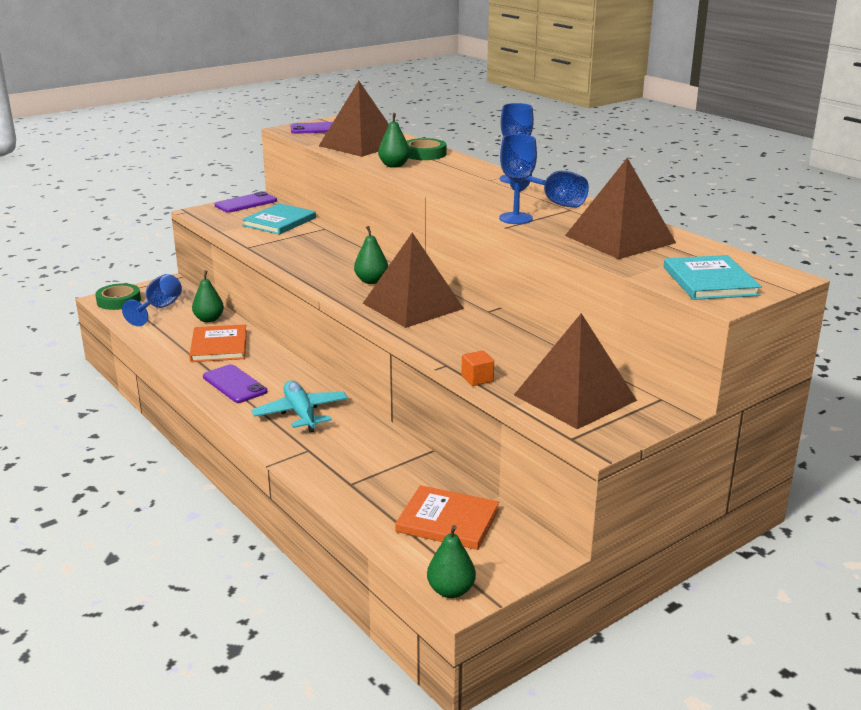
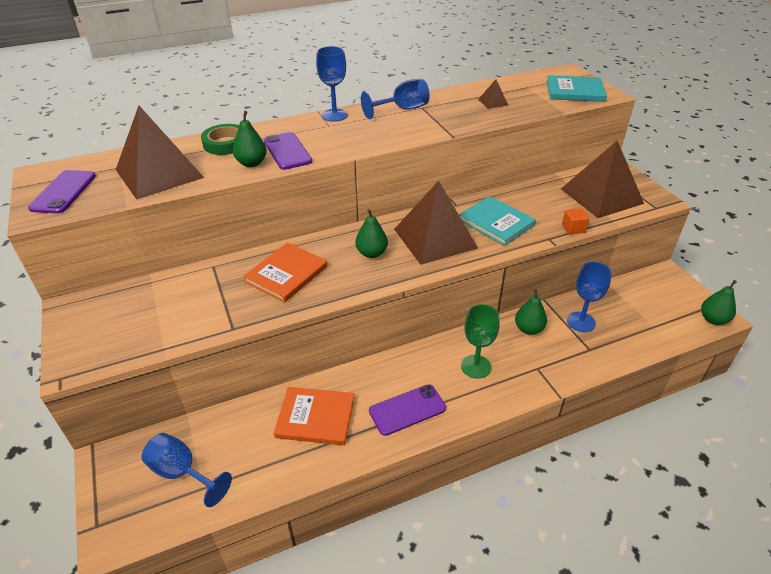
camera: 75 degrees left, 15 degrees up
green tape [95,283,141,310] -> none
green pear [192,270,224,322] -> green pear moved to [515,289,547,335]
purple phone [215,191,277,213] -> purple phone moved to [264,132,312,170]
turquoise book [242,203,316,235] -> turquoise book moved to [459,196,536,246]
turquoise plane [251,380,348,433] -> green goblet [461,304,499,379]
orange book [395,485,499,550] -> orange book moved to [243,243,328,303]
blue goblet [499,134,537,224] -> blue goblet moved to [567,262,612,332]
brown pyramid [565,158,676,259] -> brown pyramid [478,79,508,109], size x0.40

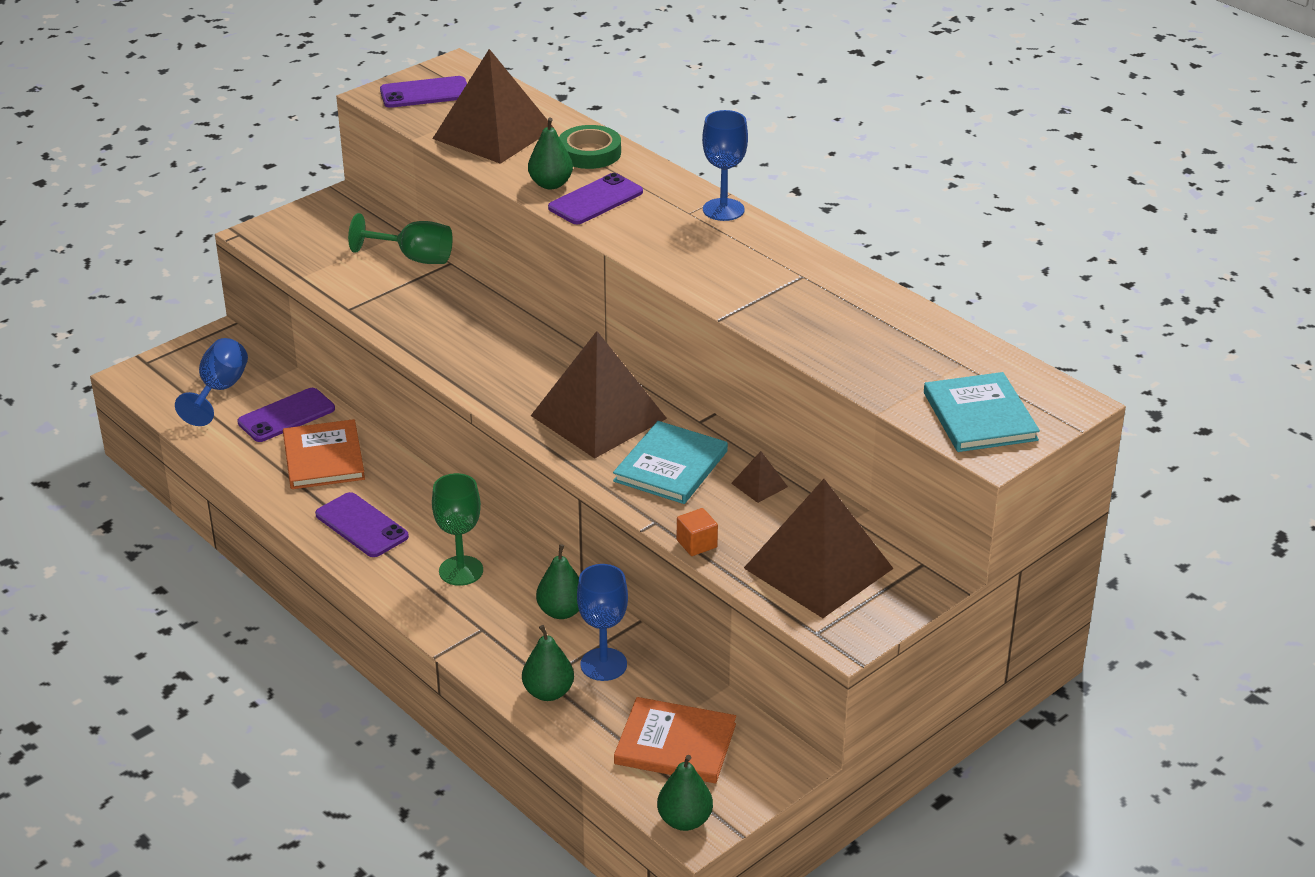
camera: 70 degrees right, 5 degrees down
orange book [243,243,328,303] -> orange book moved to [614,697,736,783]
green pear [355,209,388,258] -> green pear moved to [522,625,574,701]
blue goblet [361,79,430,119] -> none
brown pyramid [478,79,508,109] -> brown pyramid moved to [731,451,788,503]
none -> purple phone [237,388,335,442]
none -> green goblet [348,213,453,264]

